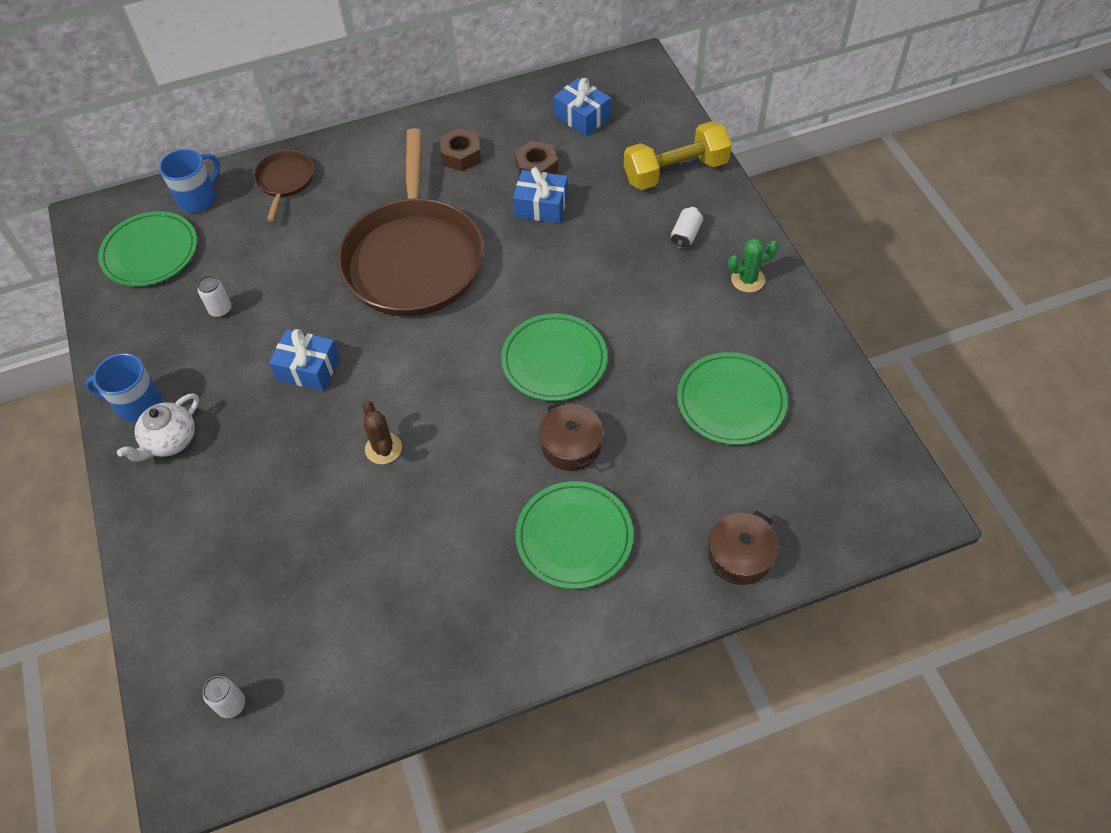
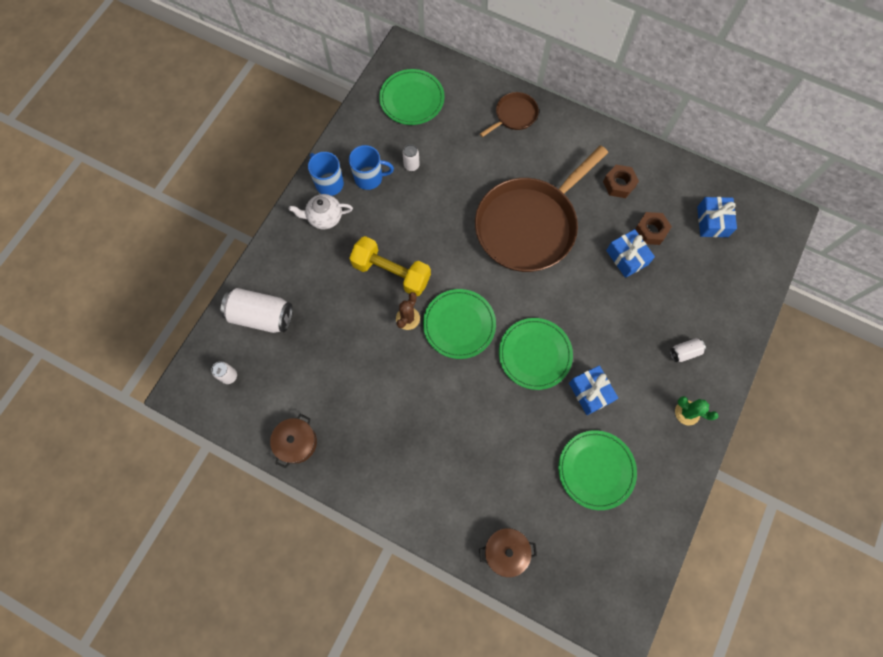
camera: 45 degrees right, 15 degrees up
blue mug [159,149,220,213] -> blue mug moved to [349,145,394,190]
blue gift [269,329,340,391] -> blue gift moved to [569,365,618,415]
green plate [515,481,633,589] -> green plate moved to [423,289,496,359]
brown pot [539,401,603,471] -> brown pot moved to [270,414,317,468]
yellow dumbbell [624,121,732,190] -> yellow dumbbell moved to [349,236,431,296]
none -> white can [221,288,293,333]

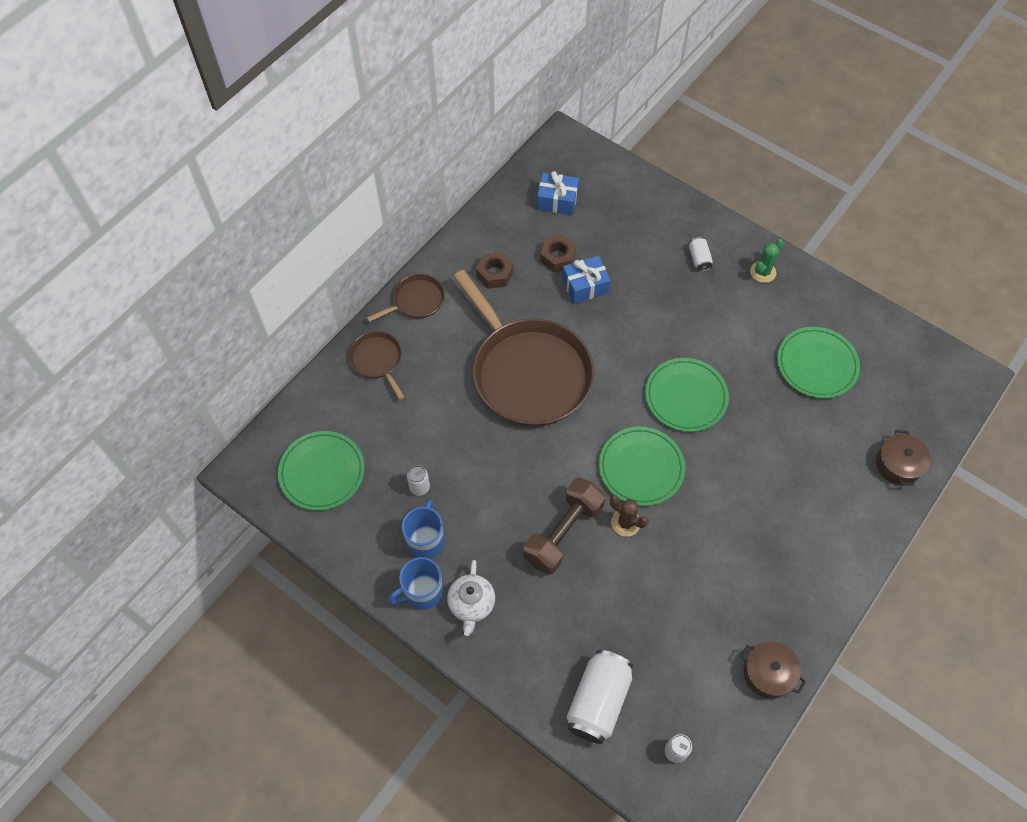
camera: 80 degrees left, 10 degrees down
yellow dumbbell [349,236,431,296] -> brown dumbbell [523,478,605,575]
blue gift [569,365,618,415] -> none
none -> brown pan [367,274,445,322]

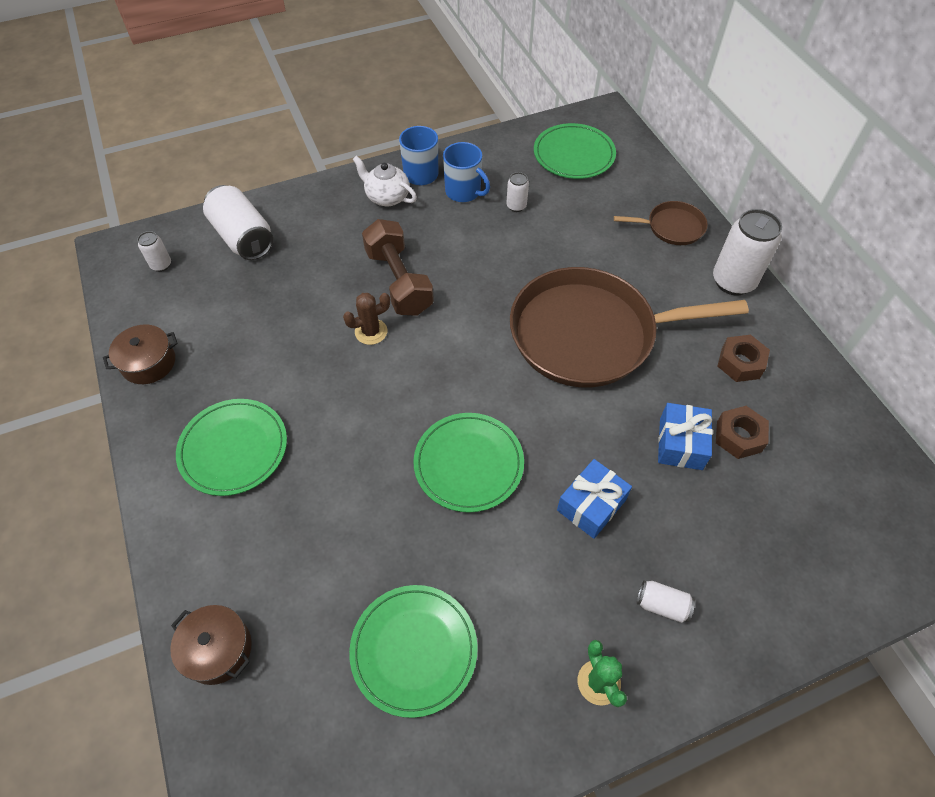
camera: 120 degrees right, 5 degrees down
brown pan [367,274,445,322] -> white can [713,209,782,296]
blue gift [537,171,579,215] -> blue gift moved to [557,459,632,539]
green plate [599,427,685,506] -> green plate moved to [176,399,287,496]

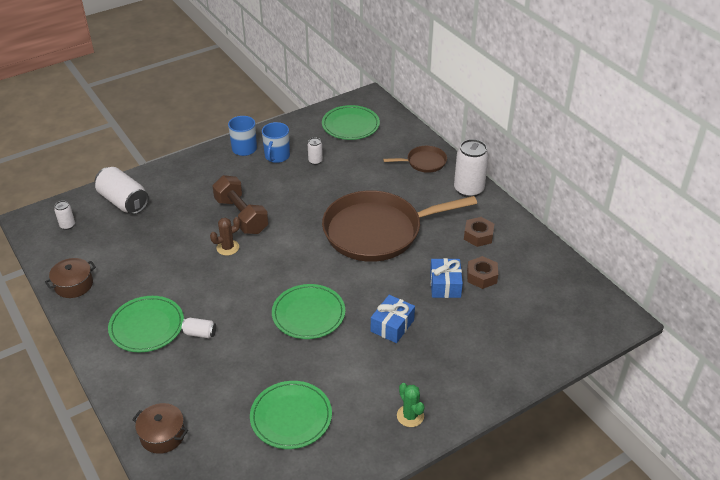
camera: 10 degrees left, 15 degrees down
white teapot [352,156,417,206] -> none
blue mug [443,142,490,202] -> blue mug turned 75 degrees clockwise [262,122,290,163]
white can [637,580,695,623] -> white can moved to [181,318,216,338]

